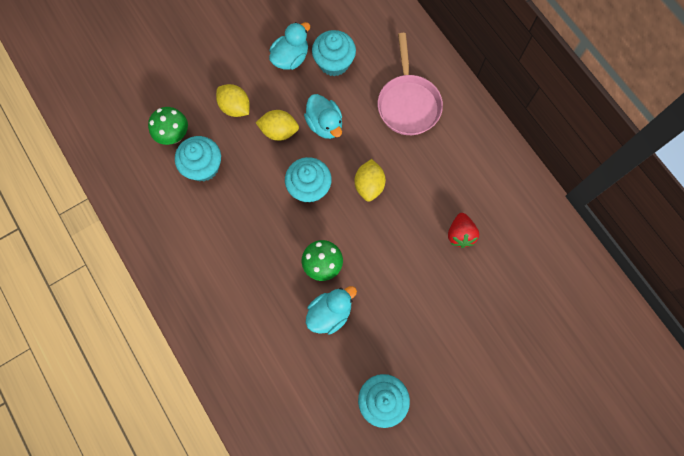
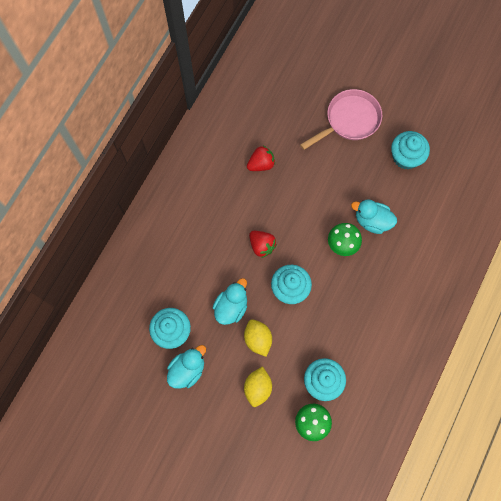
camera: 120 degrees left, 0 degrees up
turquoise duck [269,22,310,70] -> turquoise duck turned 120 degrees clockwise [167,345,206,389]
yellow lemon [354,159,386,202] -> red strawberry [249,231,277,258]
pink pan [378,33,443,135] -> pink pan moved to [300,89,382,150]

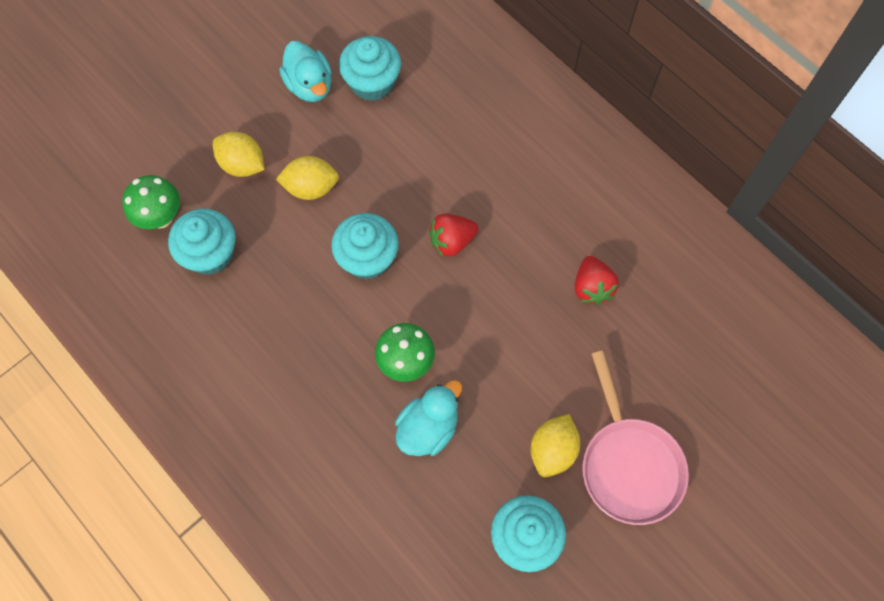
camera: 110 degrees right, 5 degrees down
turquoise duck [213,278,247,325] -> none
none -> yellow lemon [531,414,580,478]

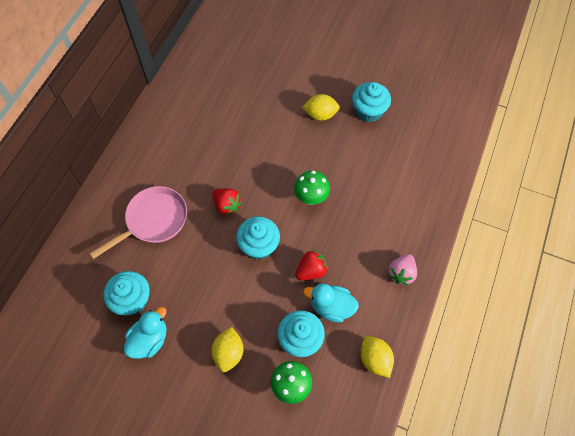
camera: 115 degrees left, 5 degrees down
yellow lemon [276,156,339,200] -> yellow lemon moved to [360,336,394,378]
turquoise duck [395,380,462,456] -> turquoise duck moved to [303,283,359,322]
red strawberry [575,256,619,305] -> red strawberry moved to [295,250,328,280]
pink pan [582,351,689,525] -> pink pan moved to [89,186,187,259]
none -> pink strawberry [388,254,417,285]

